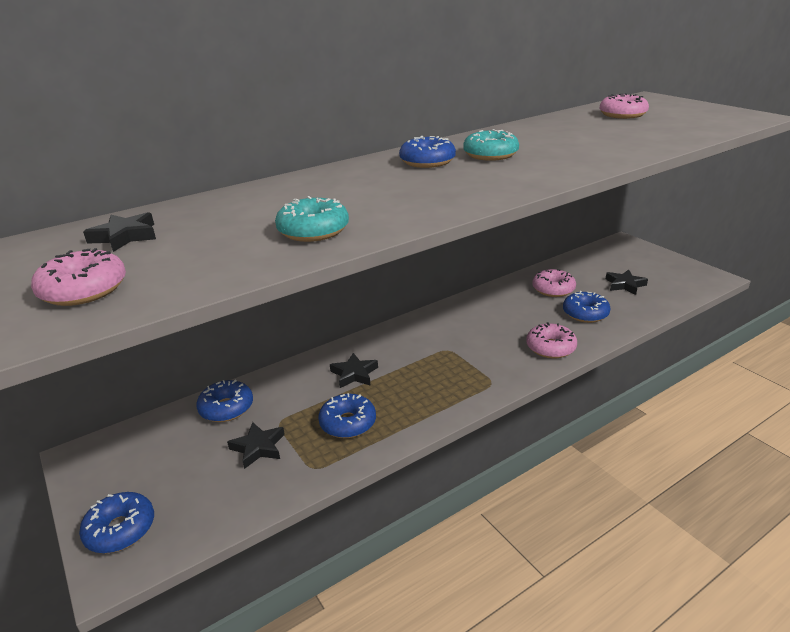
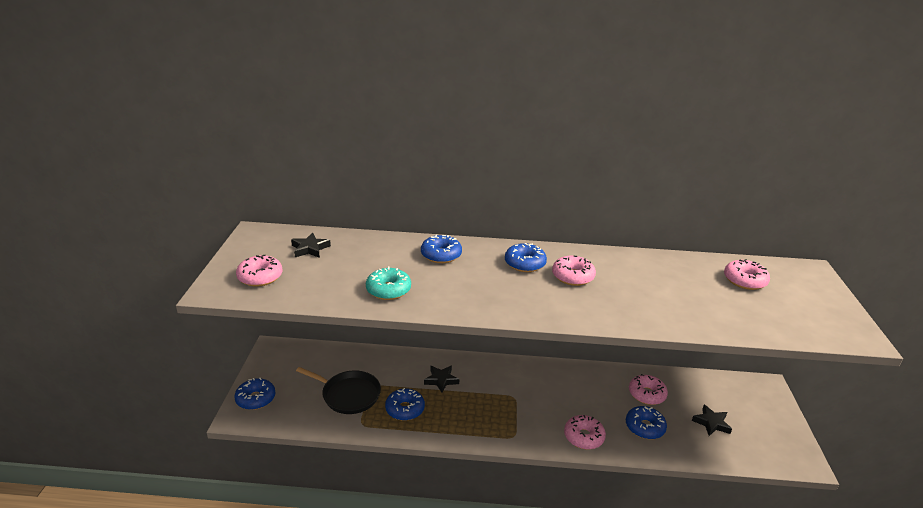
camera: 35 degrees right, 0 degrees up
blue donut [196,379,253,422] -> blue donut moved to [421,234,462,263]
black star [227,422,285,469] -> black pan [296,367,381,414]
turquoise donut [463,129,519,161] -> pink donut [552,256,596,286]

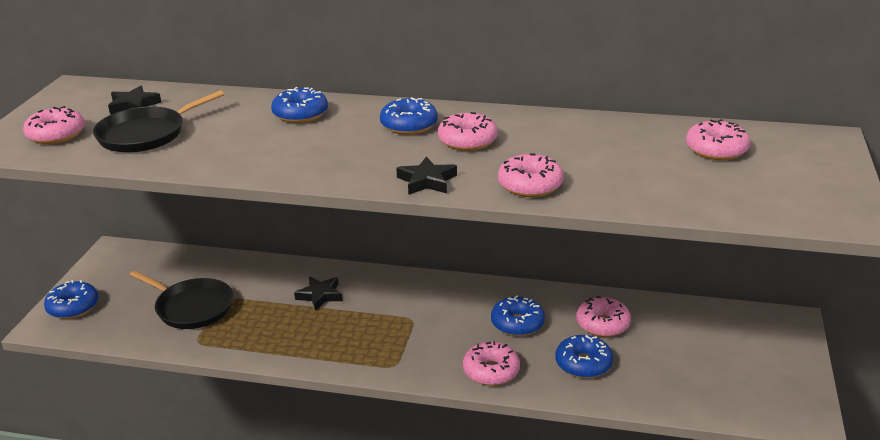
camera: 10 degrees right, 0 degrees up
turquoise donut [366,267,411,300] -> none
blue donut [385,388,425,421] -> blue donut moved to [491,295,545,336]
black star [692,405,732,436] -> black star moved to [396,156,457,195]
none -> black pan [93,90,224,152]
none -> pink donut [498,153,564,197]

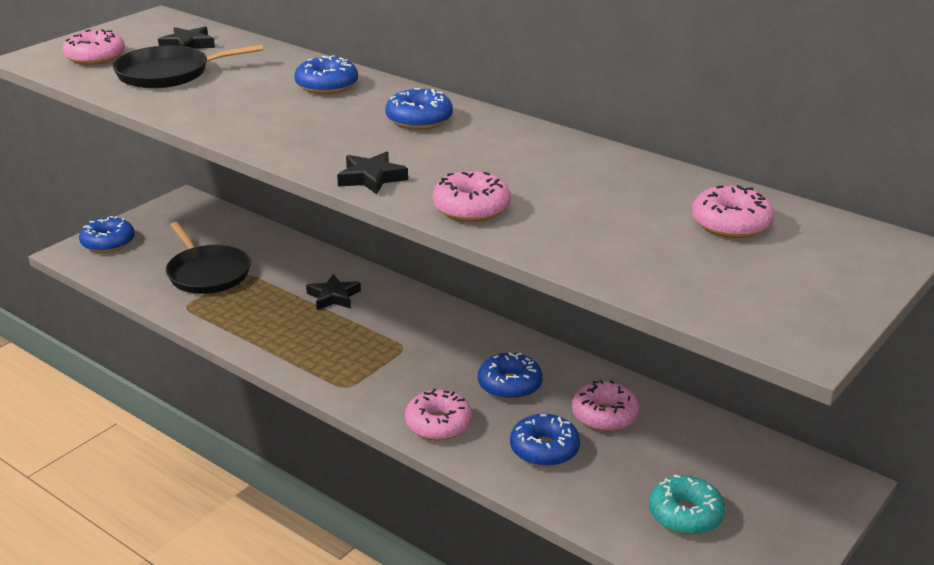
camera: 25 degrees right, 0 degrees up
pink donut [438,112,498,151] -> none
none -> turquoise donut [649,474,725,535]

